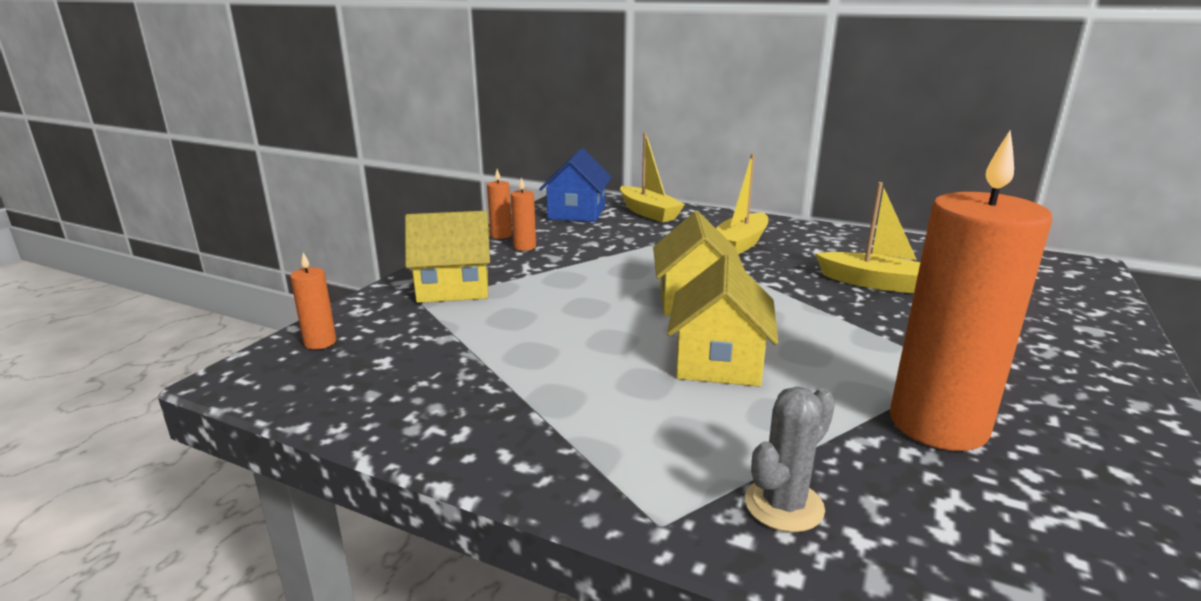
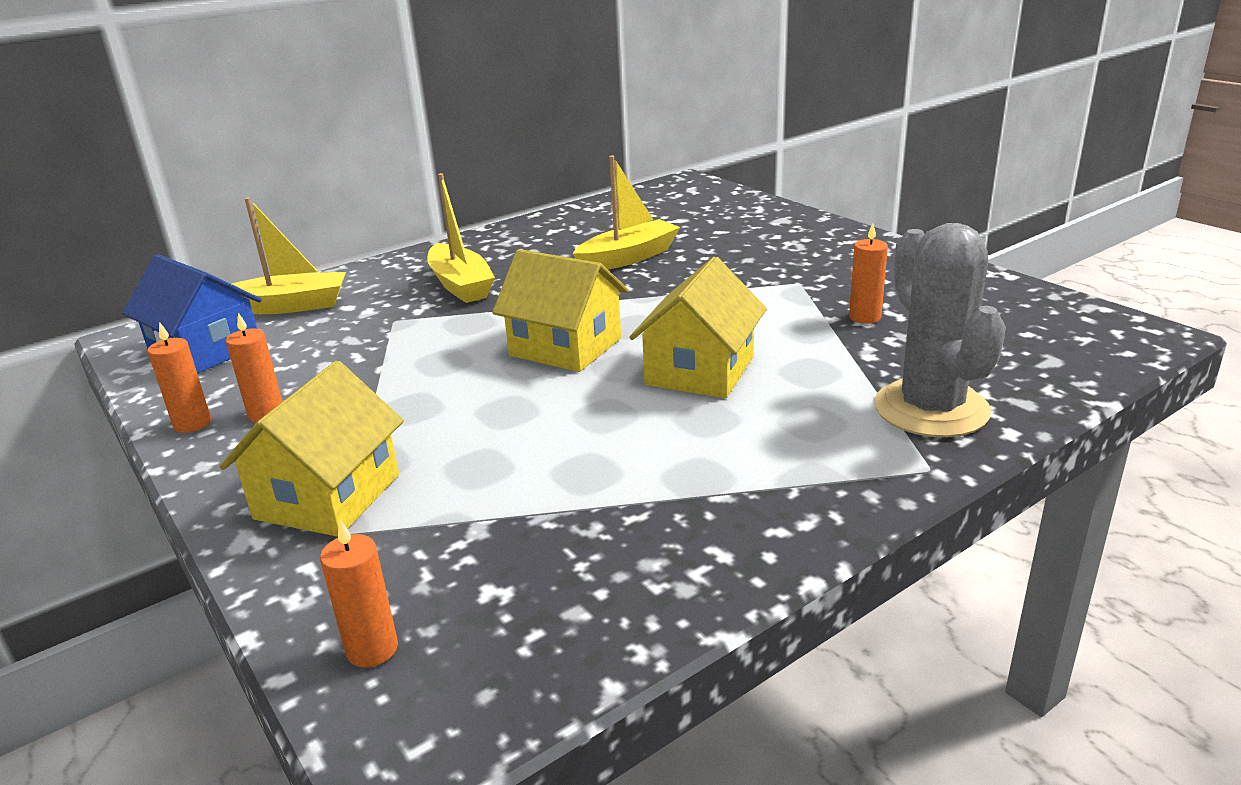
camera: 60 degrees left, 5 degrees up
yellow house [667,254,778,386] -> yellow house turned 75 degrees clockwise [629,257,767,398]
grey cactus [745,387,835,532] -> grey cactus [874,223,1006,437], size x1.69
orange candle [890,130,1052,451] -> orange candle [849,223,888,324], size x0.41

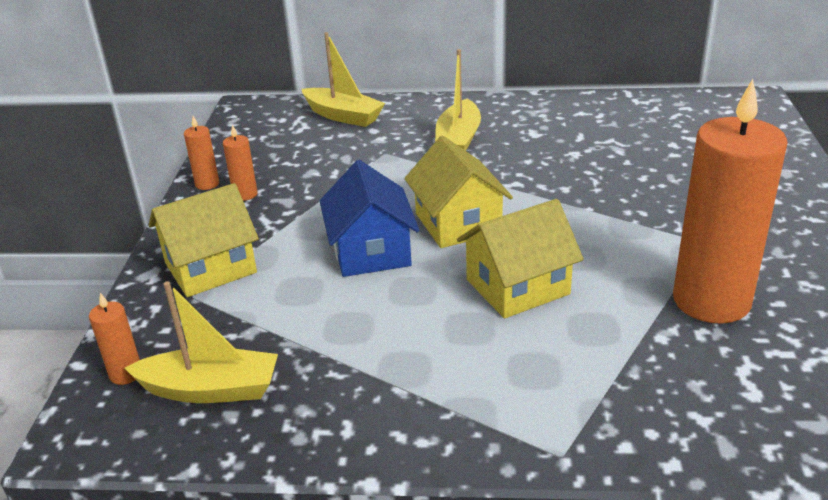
camera: 40 degrees right, 5 degrees up
blue house [122,254,262,374] -> blue house moved to [320,160,419,277]
yellow boat [573,155,680,270] -> yellow boat moved to [125,281,278,403]
orange candle [849,223,888,324] -> orange candle [673,79,788,324], size x2.45
grey cactus [874,223,1006,437] -> none

